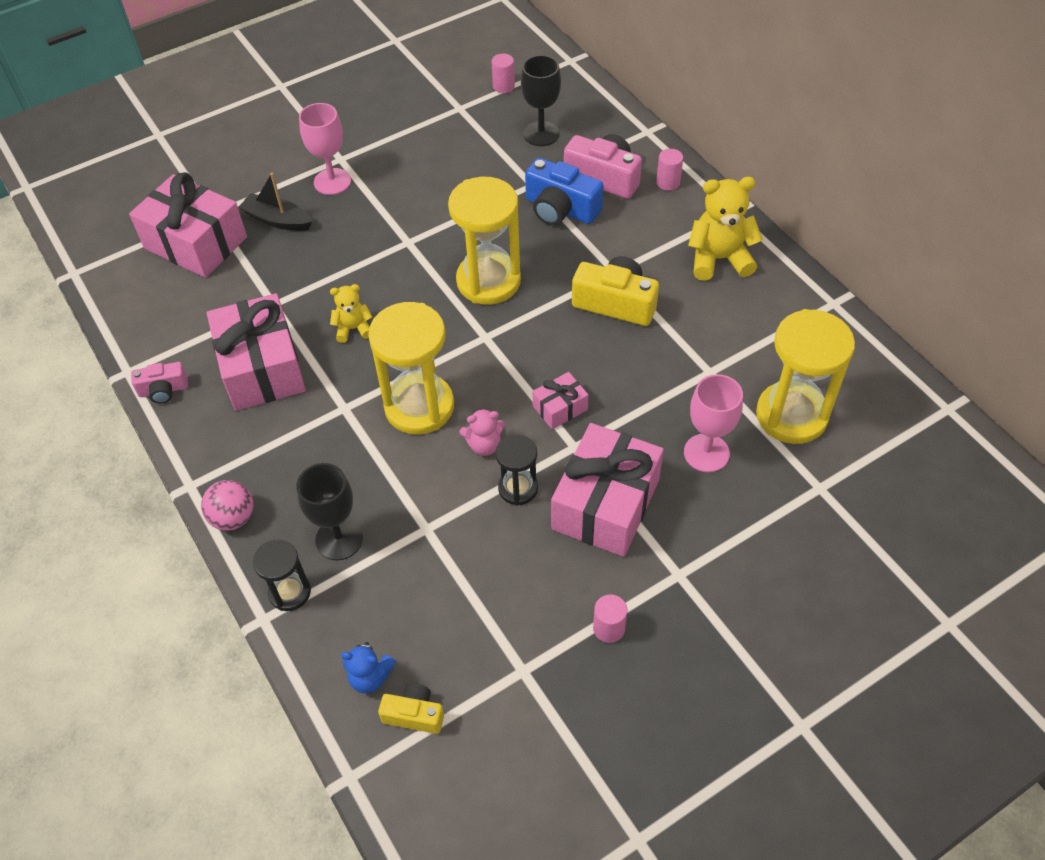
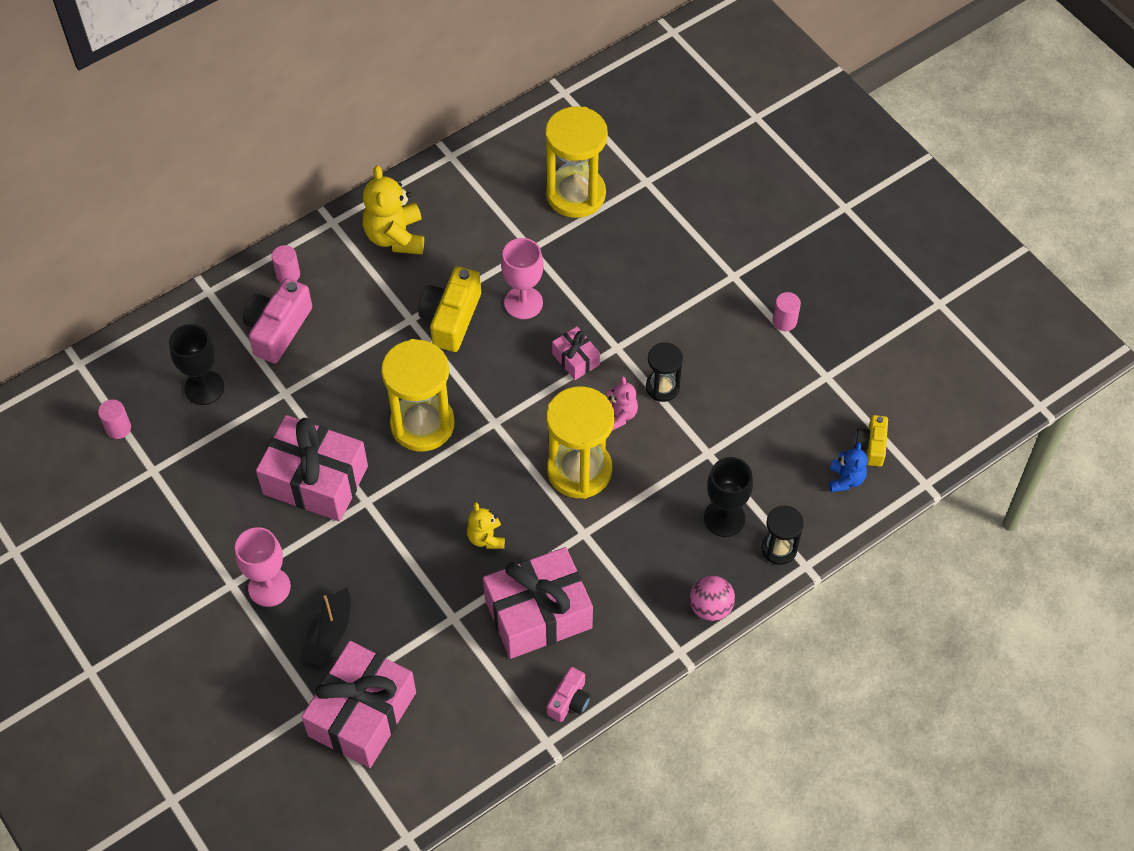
camera: 95 degrees left, 5 degrees up
pink camera [131,362,188,404] -> pink camera turned 45 degrees clockwise [547,667,591,722]
blue camera [525,158,604,226] -> none
pink gift [551,423,664,557] -> pink gift moved to [256,415,368,521]
pink goblet [684,374,743,472] -> pink goblet moved to [501,238,544,319]

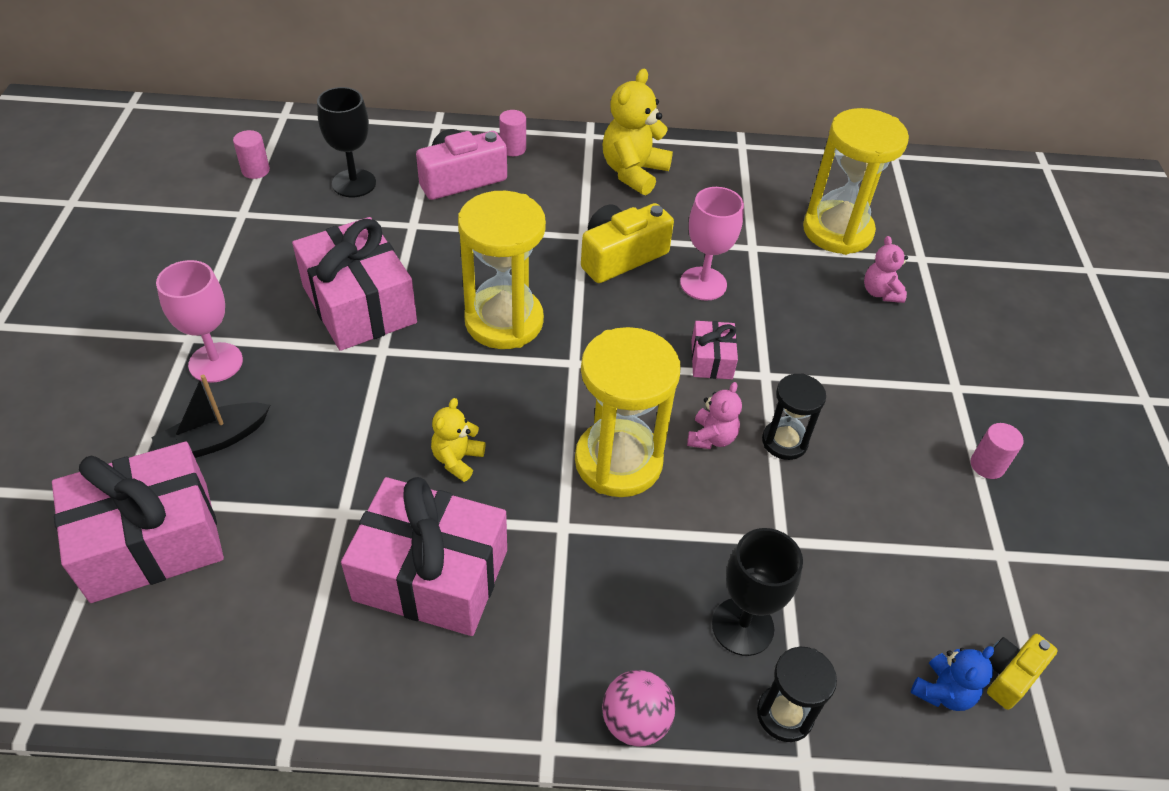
camera: 35 degrees right, 10 degrees down
pink camera [547,667,591,722] -> none
none -> pink teddy bear [864,236,908,303]

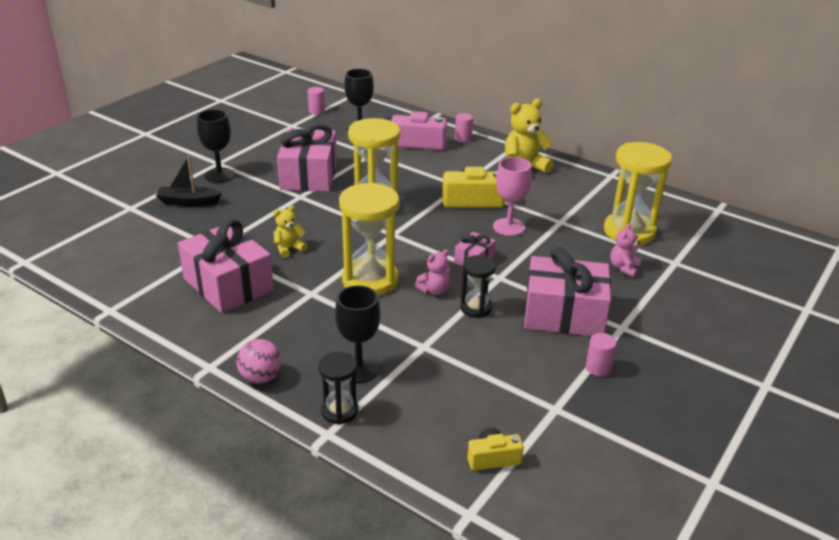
camera: 35 degrees right, 15 degrees down
pink gift [52,442,224,603] -> pink gift moved to [524,247,611,336]
pink goblet [156,260,243,383] -> black goblet [197,109,235,183]
blue teddy bear [911,646,994,711] -> none

